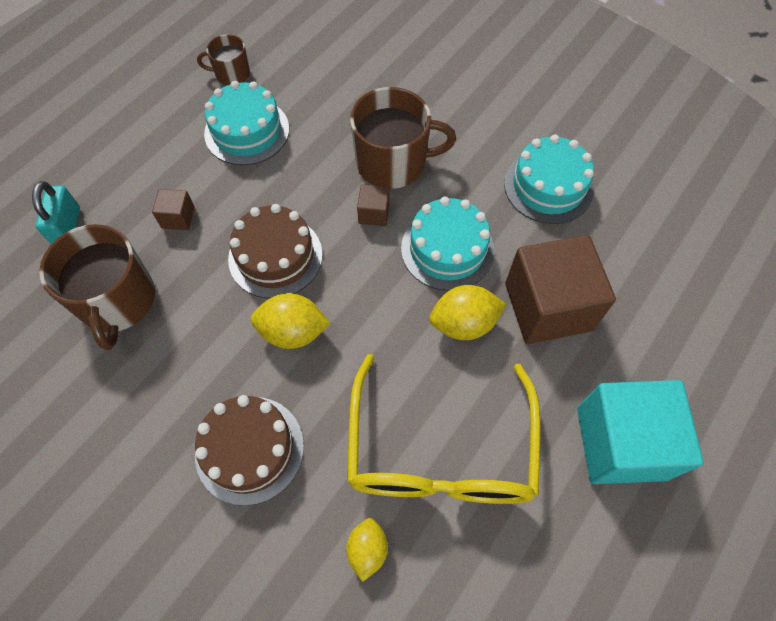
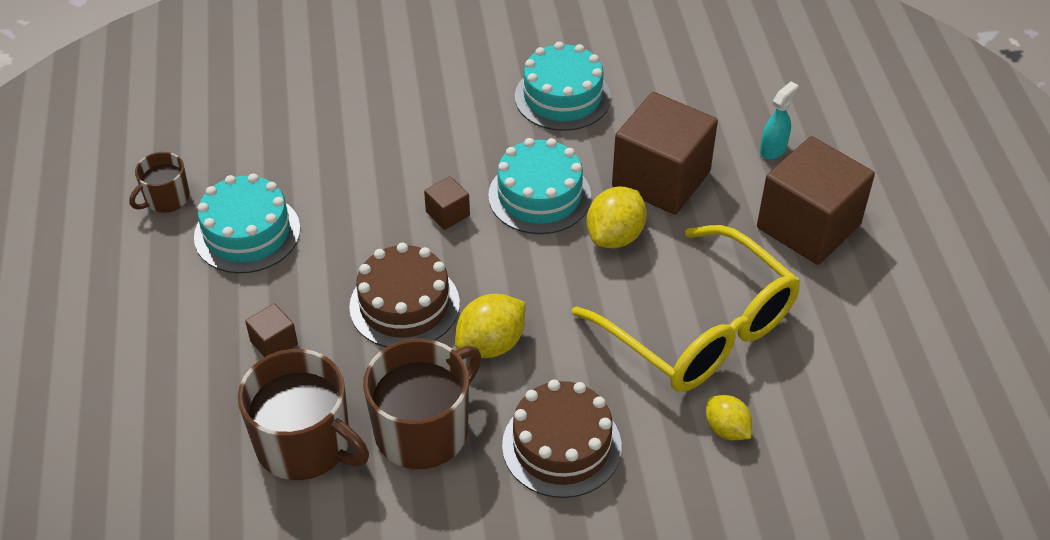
camera: 45 degrees left, 15 degrees down
turquoise padlock [32,181,80,244] -> none
brown mug [350,87,456,189] -> brown mug moved to [363,338,482,469]
turquoise cube [577,380,704,484] -> brown cube [757,136,875,265]
none -> turquoise spray bottle [760,81,798,159]

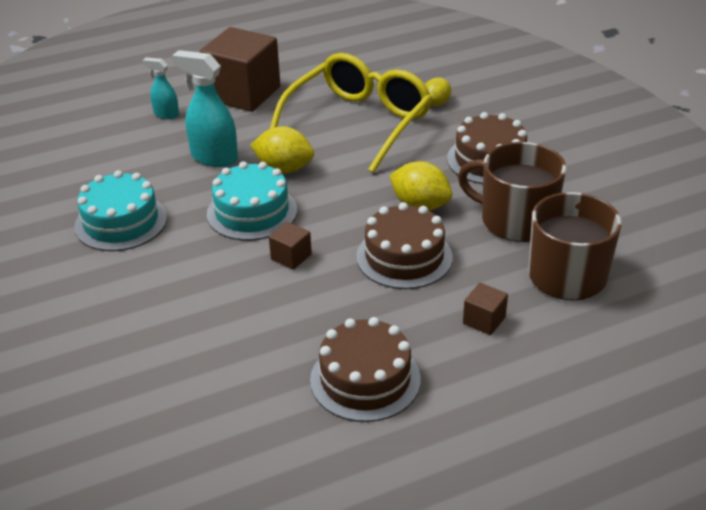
camera: 105 degrees left, 10 degrees down
brown mug [129,152,190,213] -> none
turquoise cake [194,174,300,273] -> brown cake [310,317,421,422]
brown cube [612,92,718,215] -> turquoise spray bottle [172,50,238,167]

